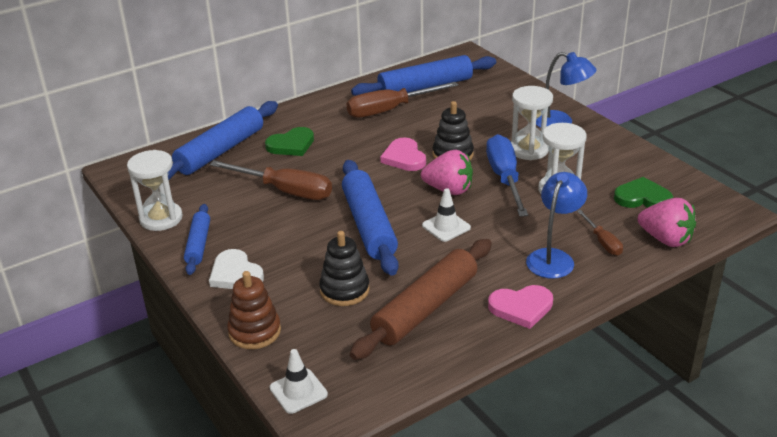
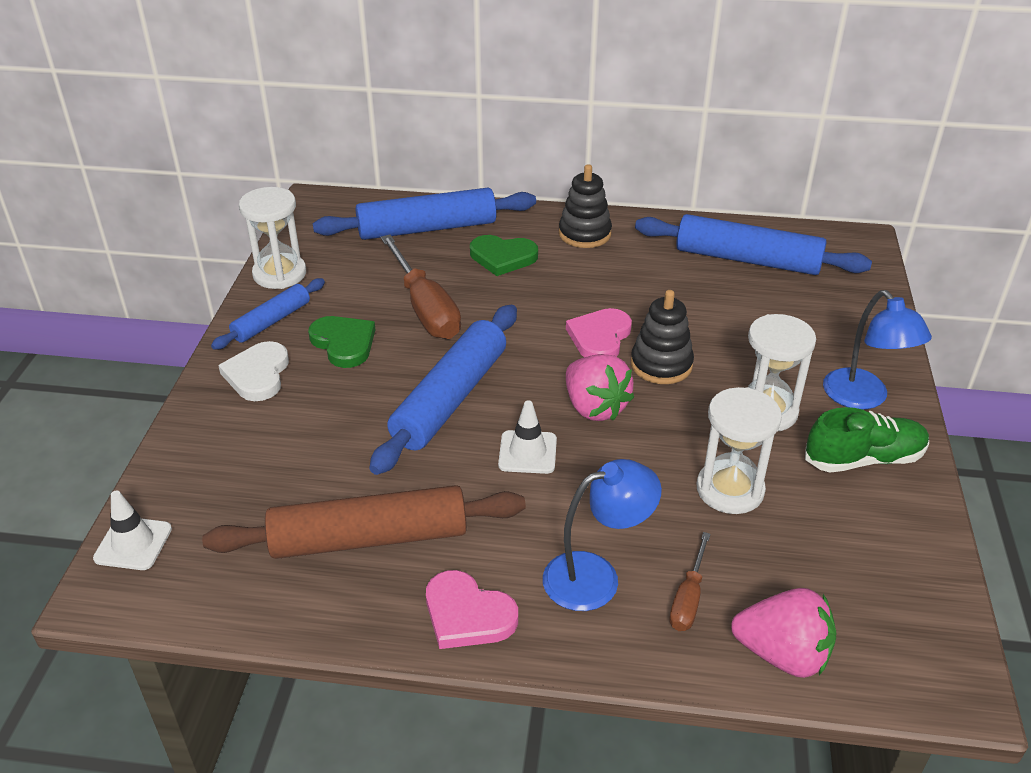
camera: 40 degrees right, 5 degrees up
brown stacking toy [227,271,281,349] -> none
black stacking toy [319,231,370,306] -> black stacking toy moved to [559,164,612,248]
brown screwdriver [347,82,458,118] -> none
blue screwdriver [486,134,528,217] -> none
green heart [614,177,673,208] -> green heart moved to [308,316,375,368]
pink strawberry [638,198,696,247] -> pink strawberry turned 60 degrees counterclockwise [731,588,836,678]
none -> green shoe [805,407,929,473]

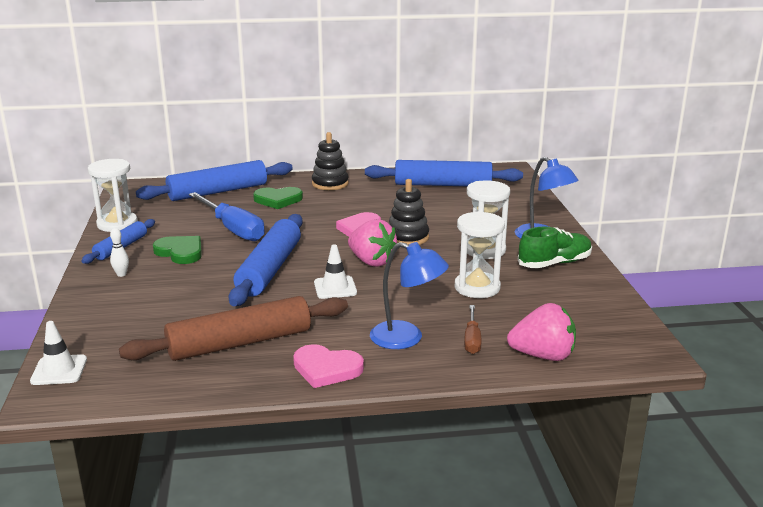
camera: 15 degrees left, 15 degrees down
white heart [218,341,289,401] -> white bowling pin [110,228,129,277]
brown screwdriver [381,235,461,339] -> blue screwdriver [189,192,265,241]
blue lamp [543,459,662,611] -> blue lamp turned 60 degrees clockwise [370,242,449,349]

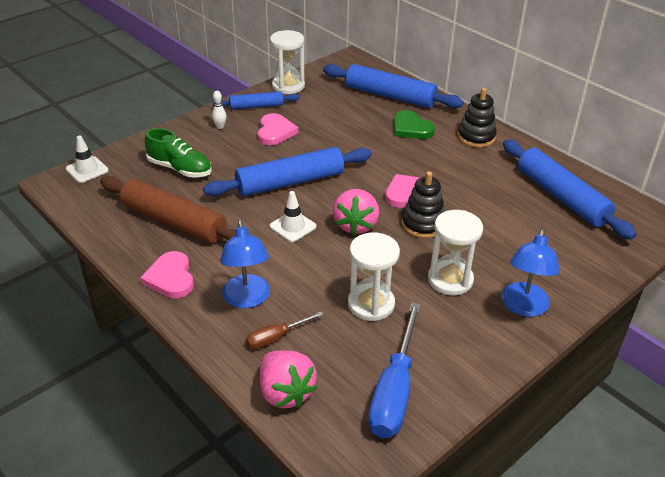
camera: 55 degrees right, 15 degrees up
green heart [153,236,202,264] -> pink heart [258,113,298,145]
blue screwdriver [189,192,265,241] -> blue screwdriver moved to [368,302,421,438]
green shoe [518,226,592,268] -> green shoe moved to [145,128,212,177]

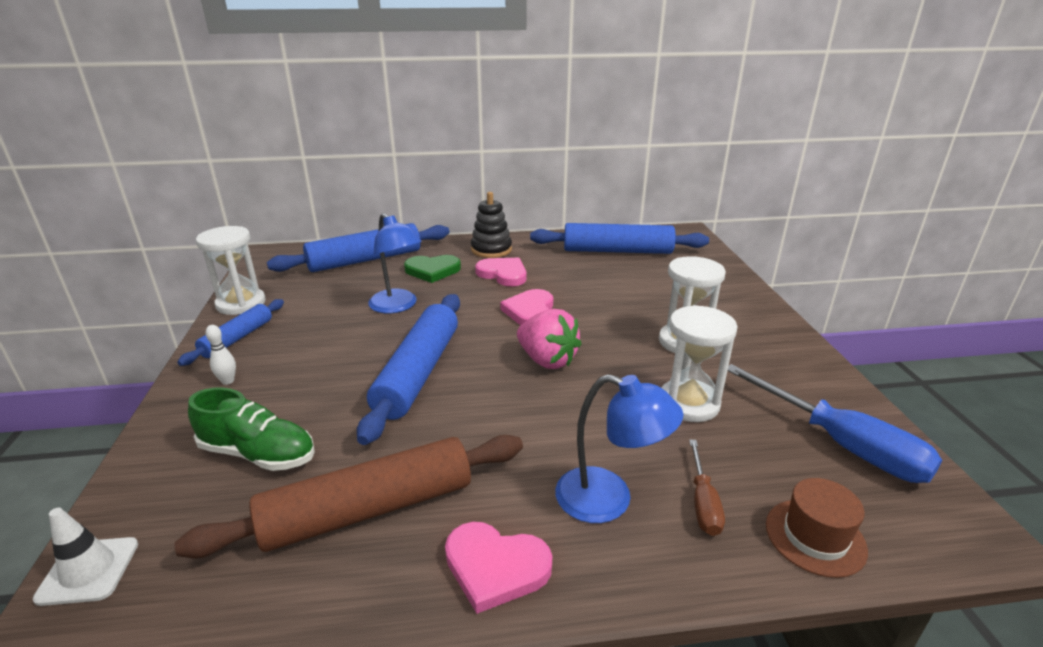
camera: 55 degrees left, 10 degrees down
green shoe [145,128,212,177] -> green shoe turned 45 degrees clockwise [188,388,315,471]
pink heart [258,113,298,145] -> pink heart moved to [475,258,526,286]
pink strawberry [260,350,317,408] -> brown hat [766,478,868,578]
white traffic cone [269,191,316,242] -> none
black stacking toy [401,171,445,238] -> none
blue lamp [501,228,560,317] -> blue lamp moved to [368,213,422,313]

